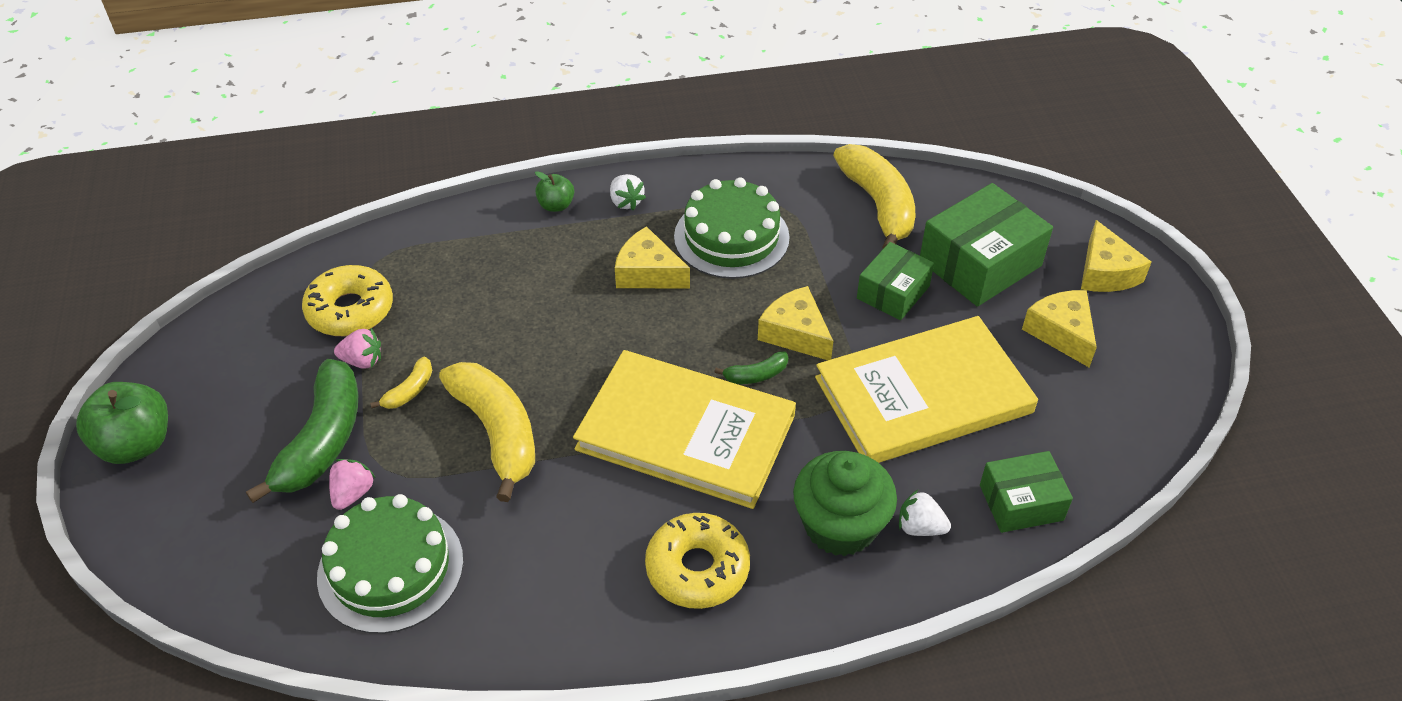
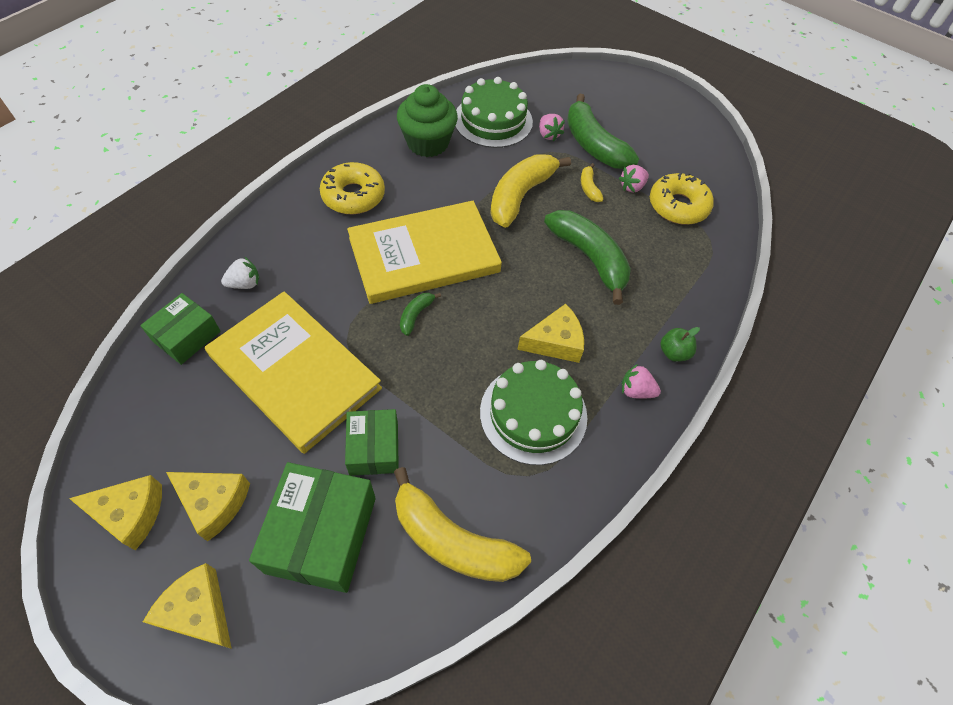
camera: 135 degrees right, 10 degrees up
green apple [76,382,168,464] -> none
yellow banana [439,362,535,502] -> yellow banana turned 105 degrees clockwise [490,154,571,228]
white strawberry [610,174,646,210] -> pink strawberry [622,364,661,399]
yellow cheese [758,286,833,360] -> yellow cheese moved to [69,475,162,551]
green cupcake [793,451,897,556] -> green cupcake moved to [397,84,458,157]
yellow book [815,316,1038,463] -> yellow book turned 75 degrees counterclockwise [205,291,382,454]
none -> green banana [544,210,631,305]

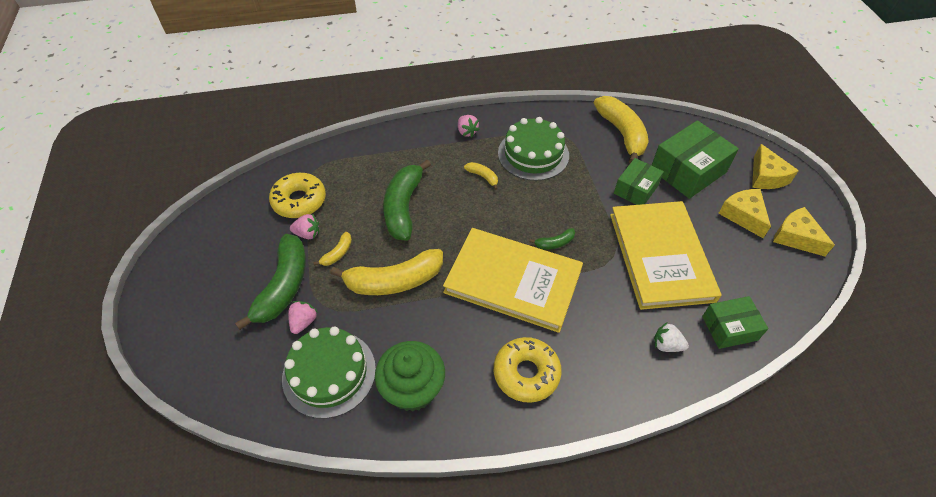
camera: 135 degrees left, 5 degrees down
yellow cheese [517,304,584,363] -> yellow banana [464,162,498,190]
green apple [660,327,700,362] -> none

